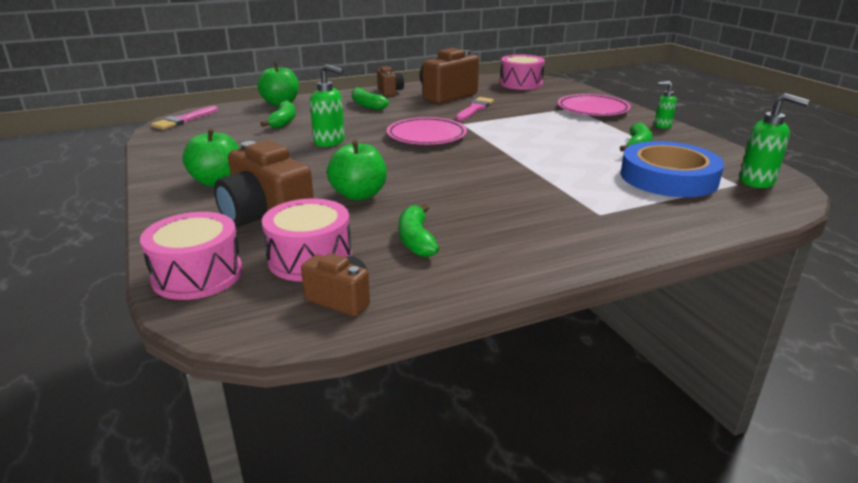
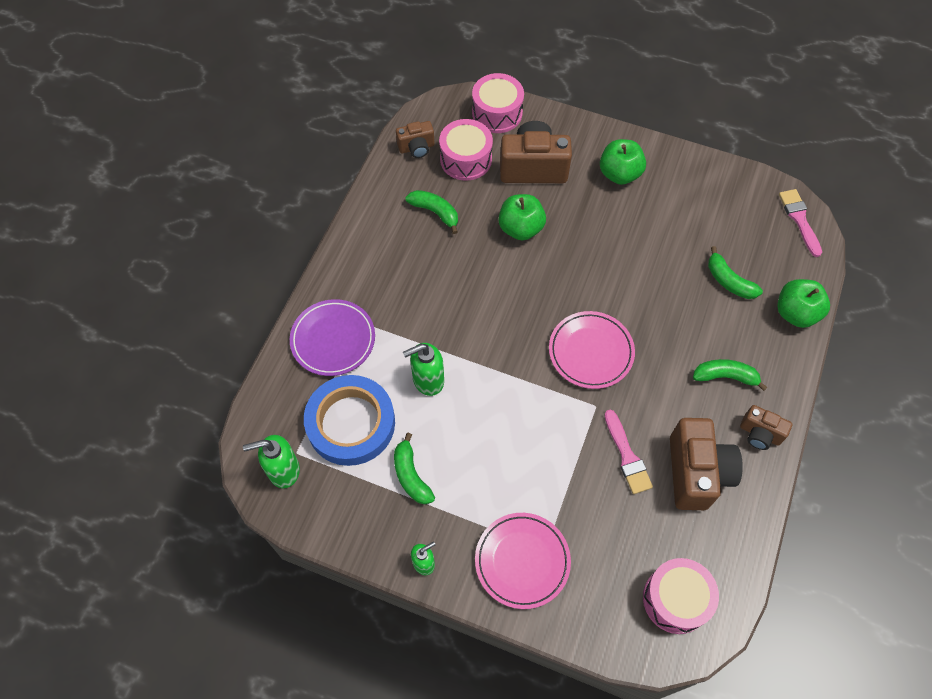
camera: 135 degrees right, 35 degrees up
green soap dispenser [310,64,345,147] -> green soap dispenser moved to [403,343,444,396]
none -> purple plate [290,299,375,376]

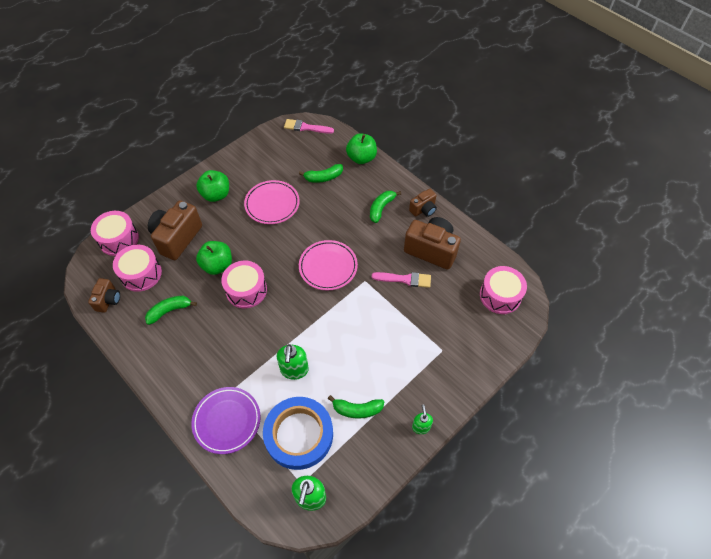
camera: 65 degrees left, 5 degrees down
pink plate [475,513,571,609] -> pink plate moved to [244,180,300,224]
none -> pink drum [221,261,267,308]

